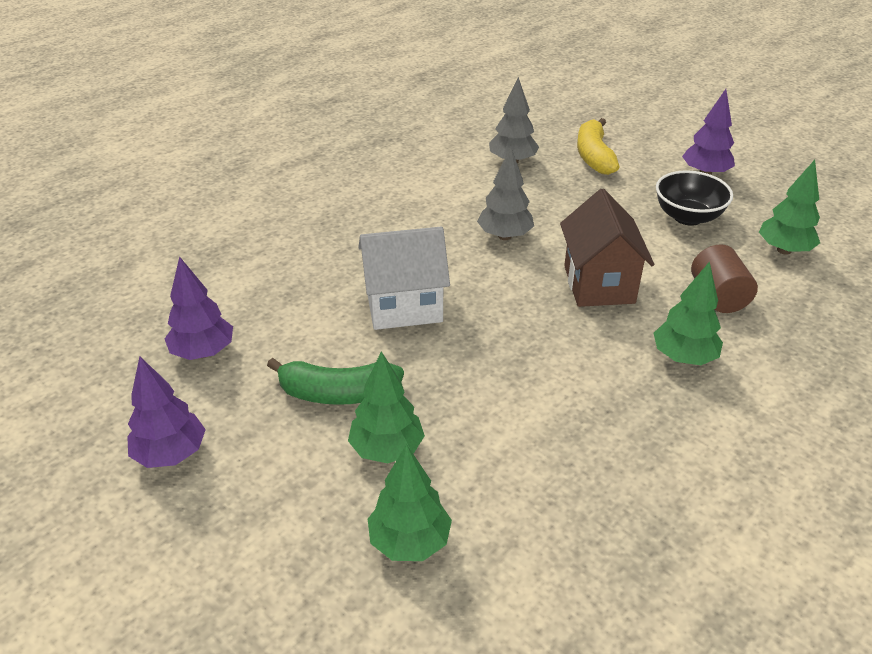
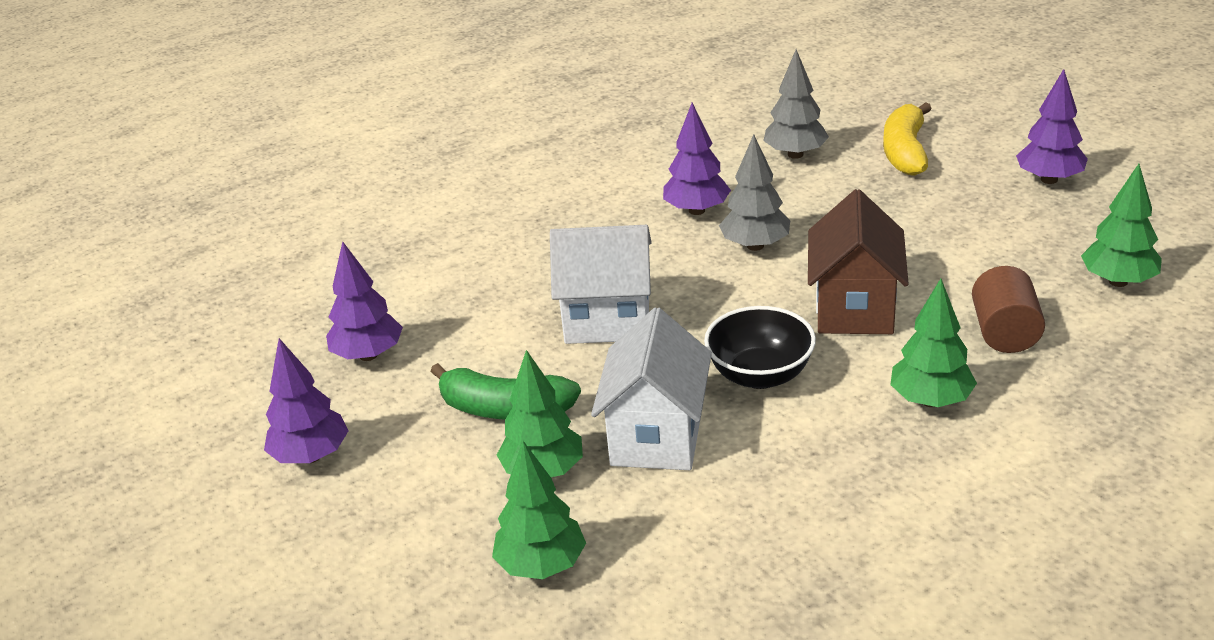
camera: 15 degrees right, 5 degrees down
black bowl [656,171,733,226] -> black bowl moved to [704,306,816,389]
none -> white house [591,308,712,470]
none -> purple tree [663,103,731,215]

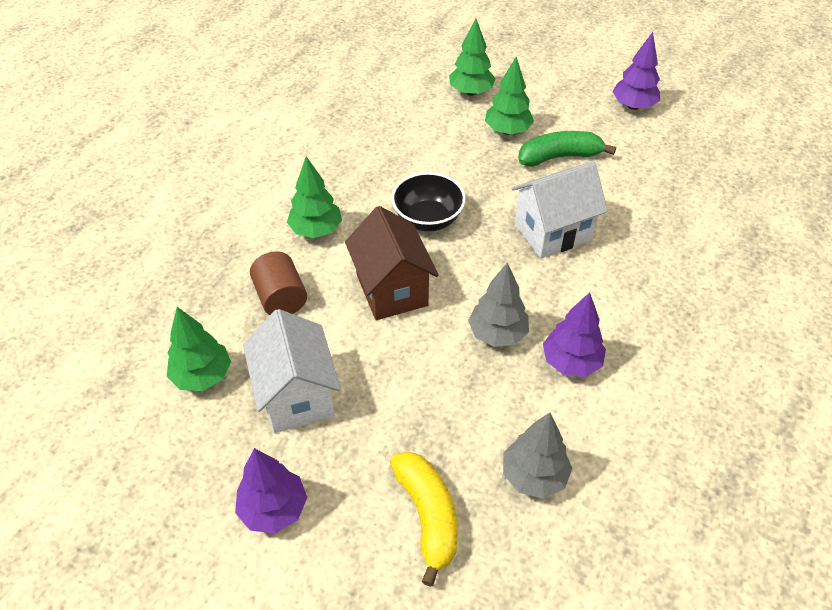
camera: 150 degrees right, 15 degrees up
purple tree [326,241,403,361] -> none
white house [591,308,712,470] -> white house moved to [243,309,341,433]

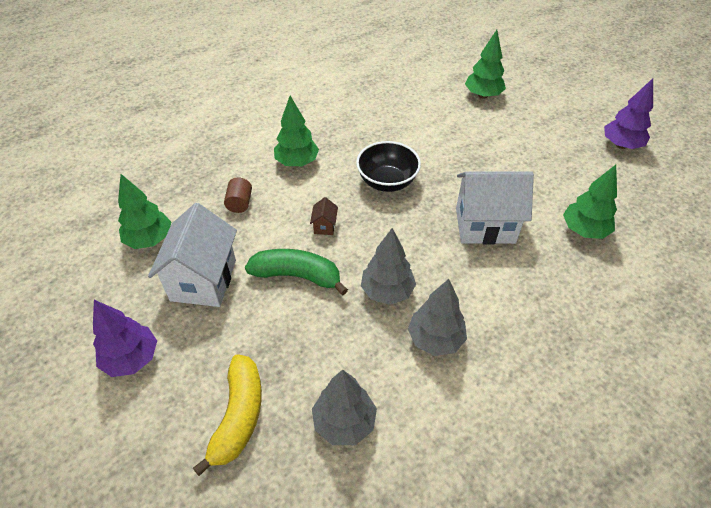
camera: 25 degrees right, 0 degrees up
brown cylinder [250,251,307,315] -> brown cylinder [224,177,252,213], size x0.65
brown house [345,206,439,320] -> brown house [310,197,338,235], size x0.41
green tree [485,57,534,135] -> green tree moved to [563,165,617,239]
green banana [518,131,616,167] -> green banana moved to [245,249,348,295]
purple tree [543,292,606,377] -> grey tree [408,279,467,356]

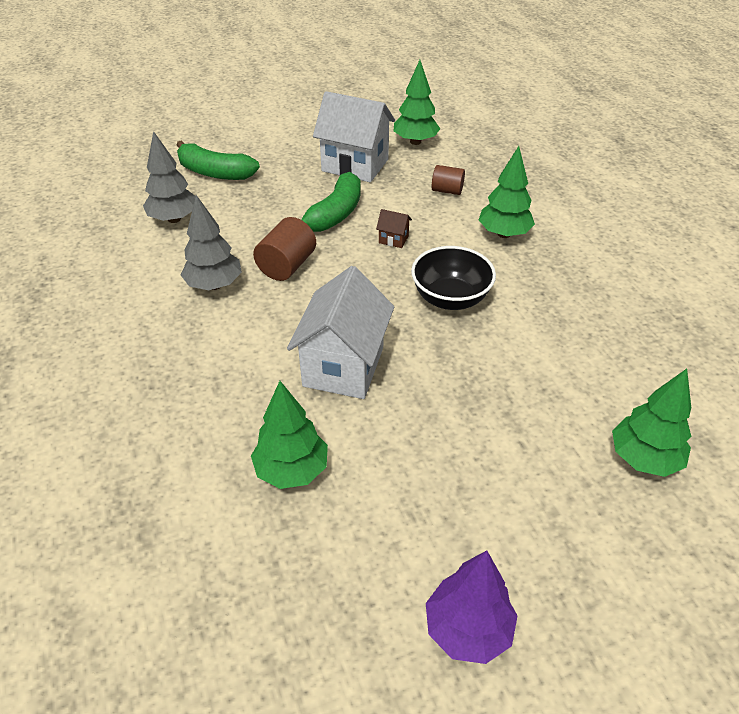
camera: 105 degrees right, 5 degrees down
purple tree [93,300,157,377] -> none
yellow banana [193,354,262,476] -> green banana [177,140,260,180]
grey tree [361,228,416,305] -> brown cylinder [253,217,316,281]

